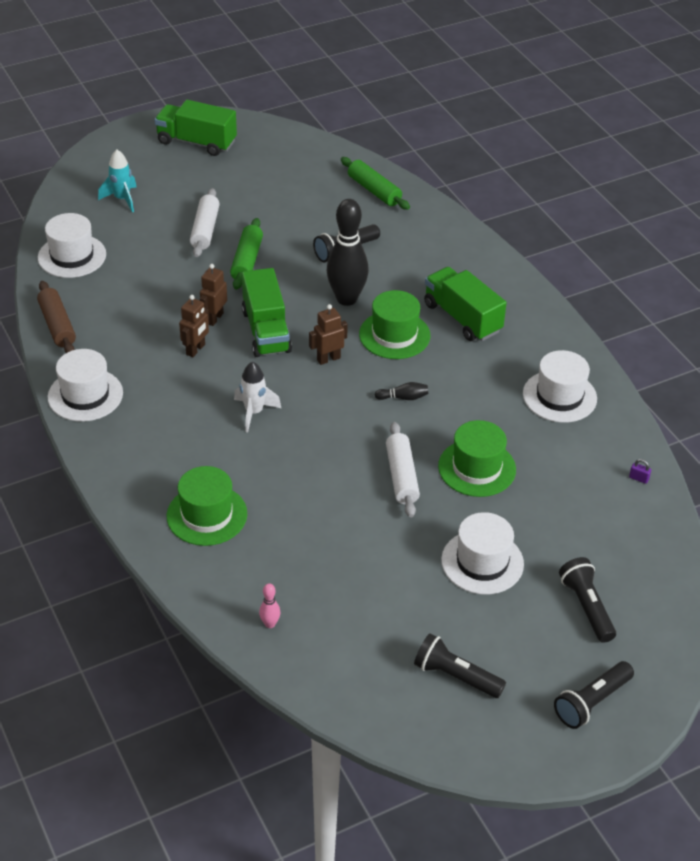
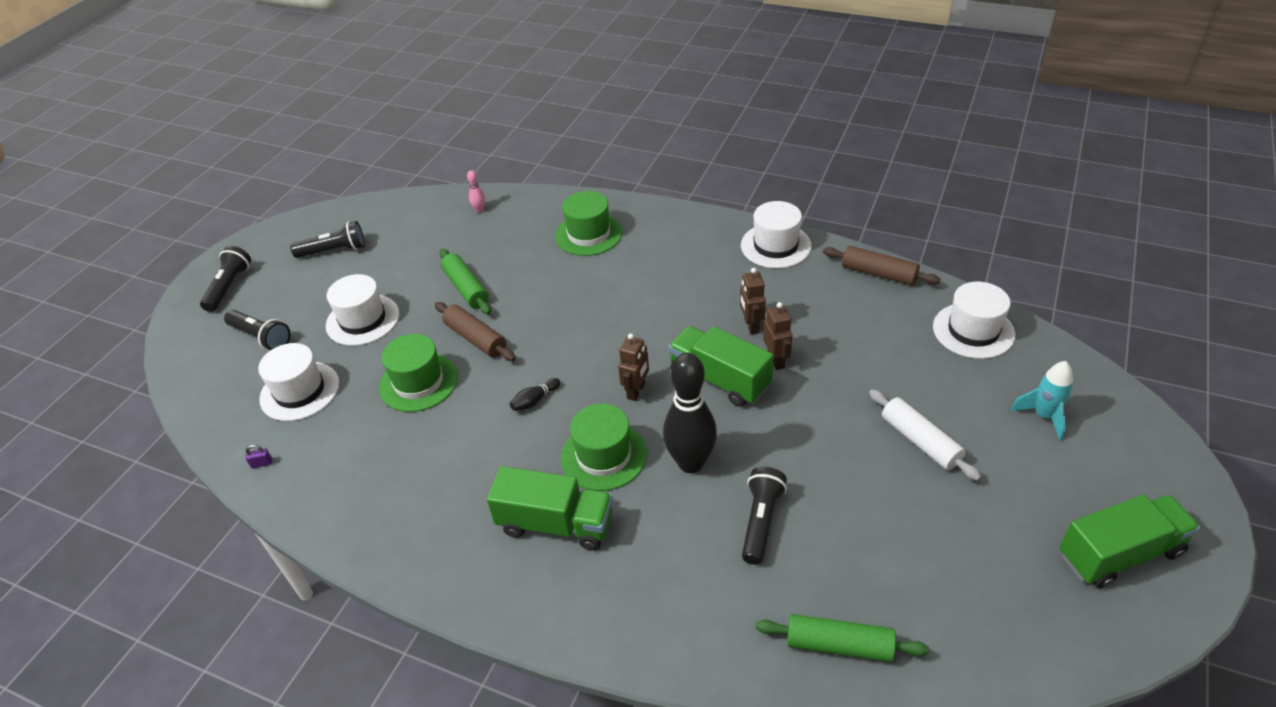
camera: 145 degrees right, 0 degrees up
green rolling pin [230,218,263,290] -> green rolling pin moved to [440,249,491,315]
white rocket [234,362,281,432] -> none
white rolling pin [386,422,420,518] -> brown rolling pin [435,302,516,361]
white hat [523,350,597,423] -> white hat moved to [258,343,339,421]

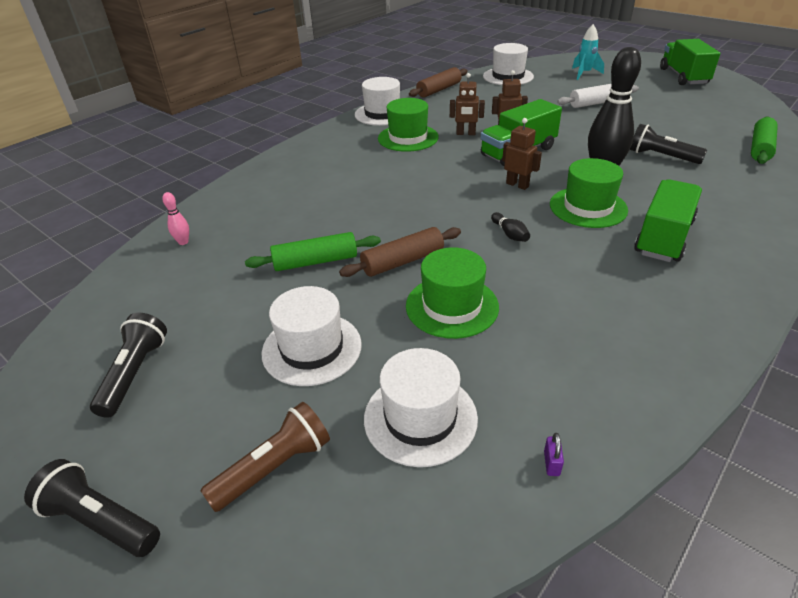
camera: 75 degrees left, 5 degrees down
black flashlight [224,310,291,350] -> brown flashlight [200,402,330,512]
green hat [555,191,623,256] -> green hat moved to [378,98,439,152]

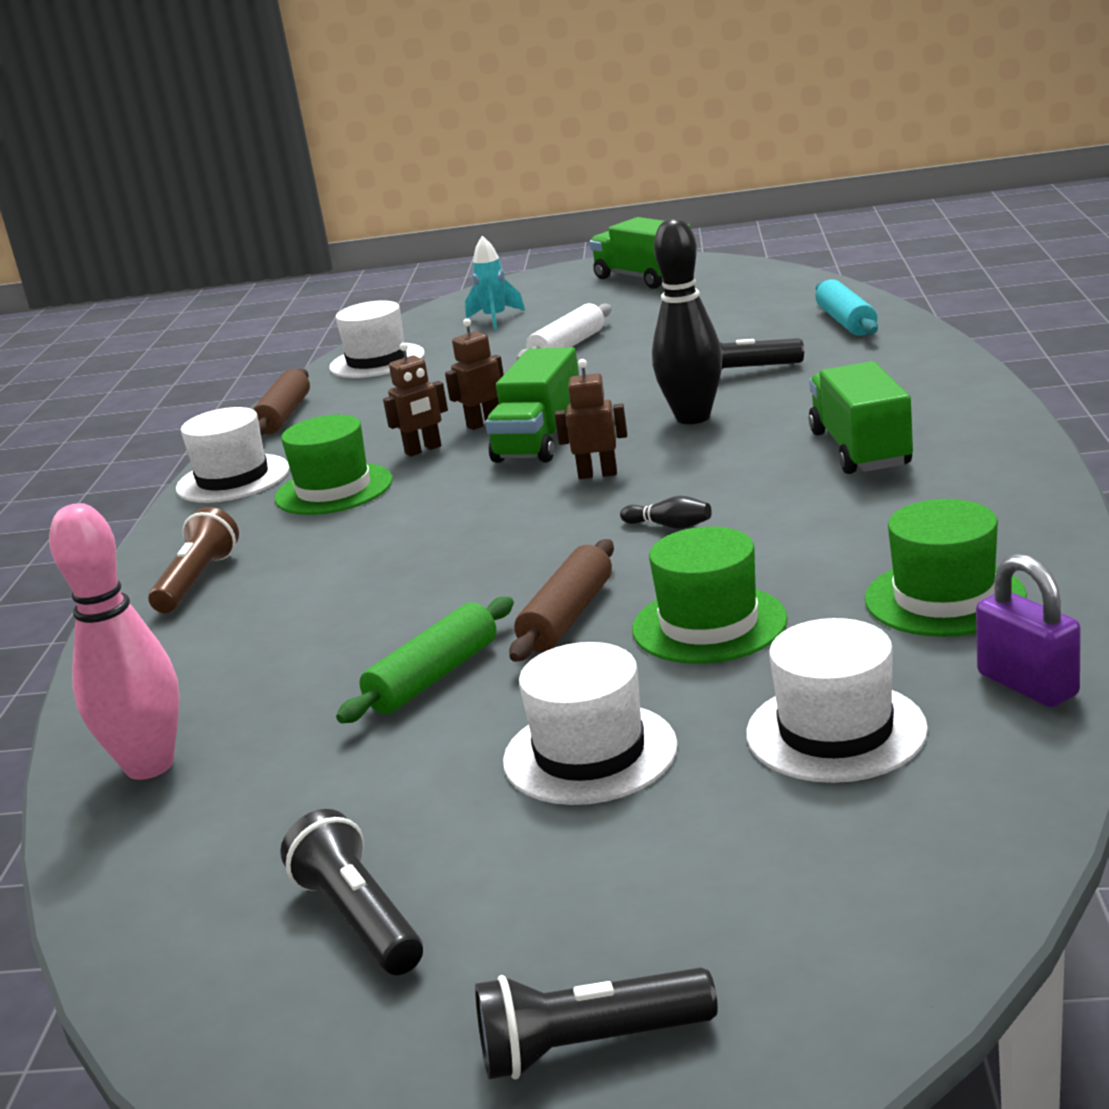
camera: 35 degrees left, 15 degrees down
pink bowling pin [162,192,189,245] -> pink bowling pin [49,503,180,780], size x2.42
brown flashlight [200,402,330,512] -> brown flashlight moved to [148,507,239,613]
purple padlock [544,433,564,476] -> purple padlock [976,554,1081,707], size x2.35
green hat [550,158,628,228] -> green hat moved to [865,499,1027,637]
green rolling pin [751,117,778,164] -> turquoise rolling pin [815,279,878,336]

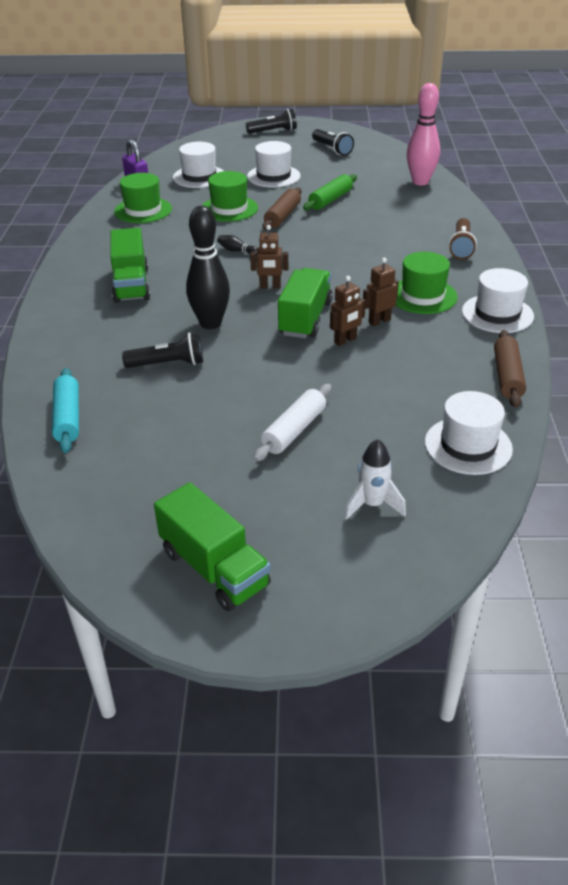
camera: 175 degrees right, 15 degrees up
turquoise rocket [465,236,525,330] -> white rocket [344,439,406,520]

